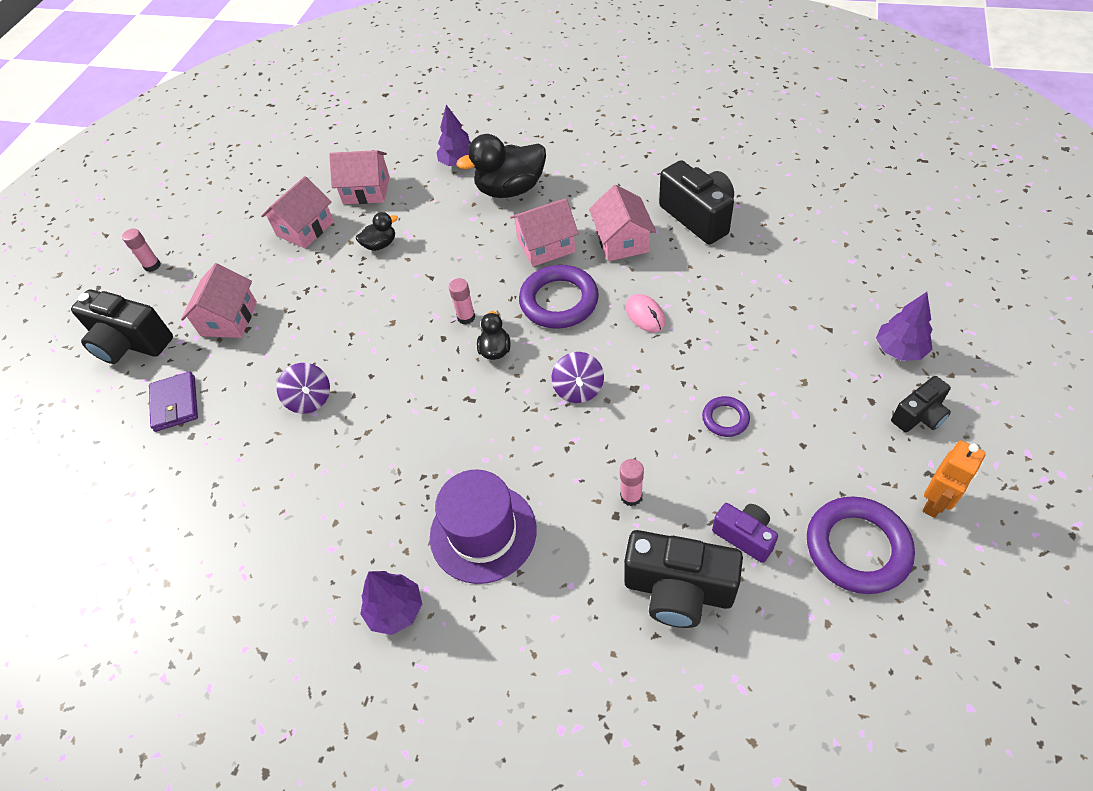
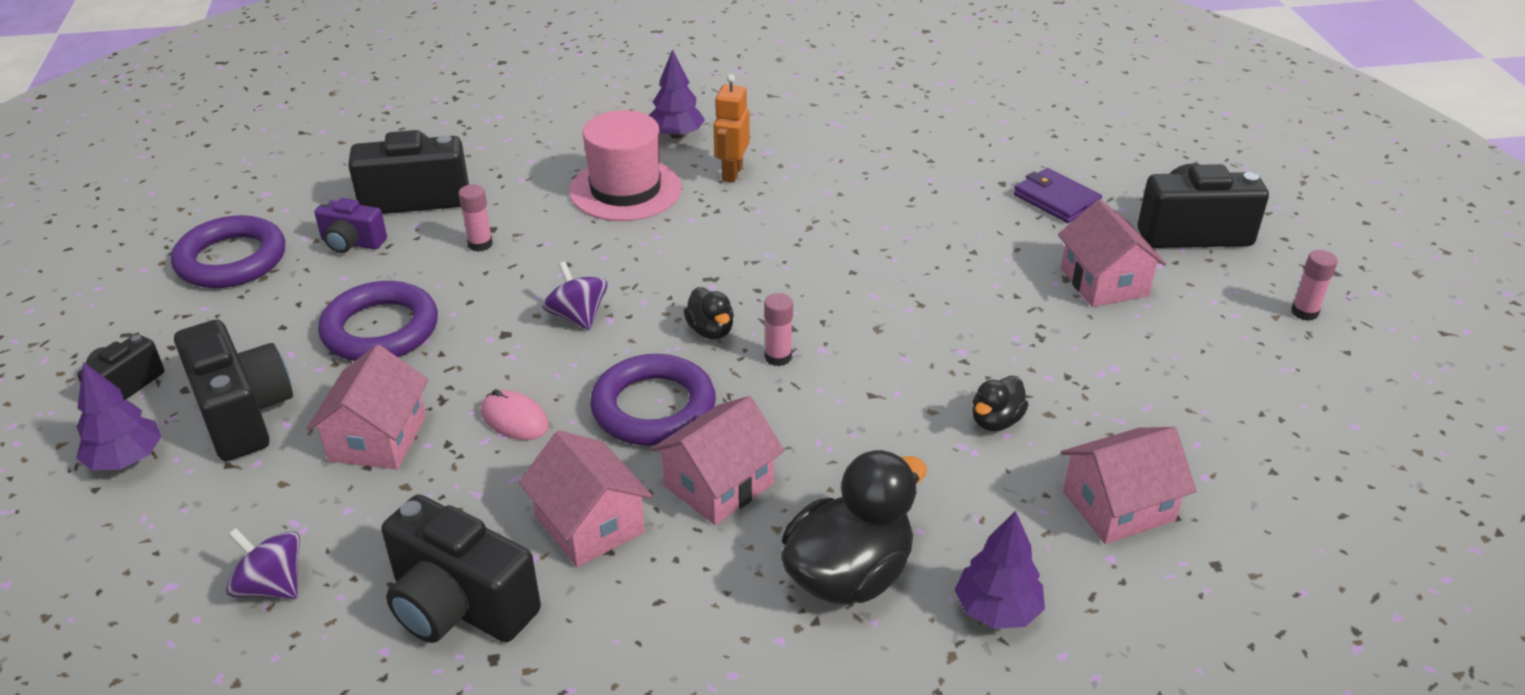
camera: 150 degrees right, 15 degrees down
pink house [261,176,334,249] -> pink house moved to [307,345,429,469]
purple spinning top [277,363,330,414] -> purple spinning top moved to [226,528,300,599]
purple hat [430,469,537,584] -> pink hat [569,110,682,221]
purple ring [702,396,750,437] -> purple ring [318,281,438,361], size x1.94
orange robot [923,440,986,518] -> orange robot moved to [714,74,750,183]
none -> black camera [174,320,293,461]

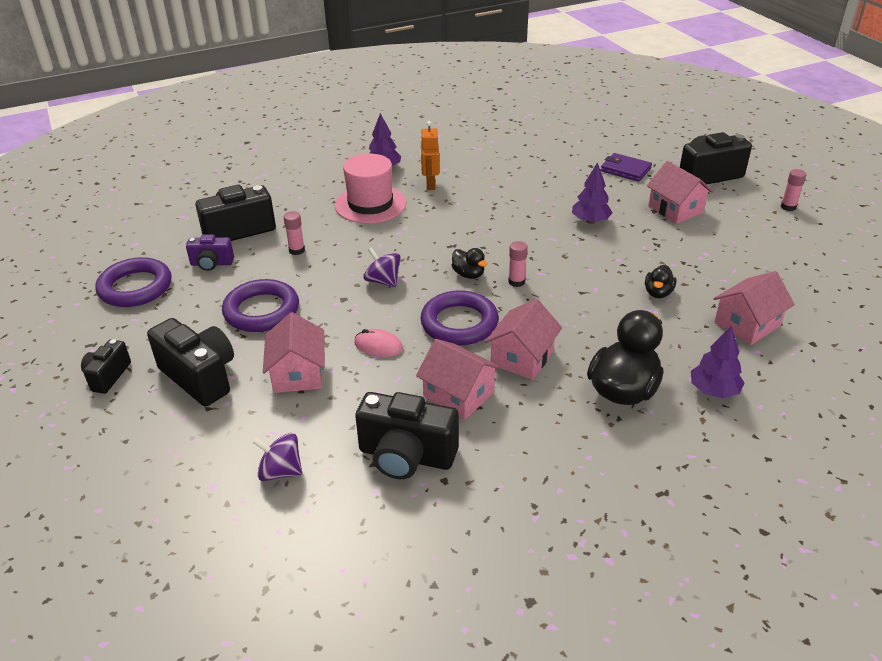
camera: 15 degrees left, 0 degrees up
purple tree [76,362,162,471] -> purple tree moved to [572,162,613,224]

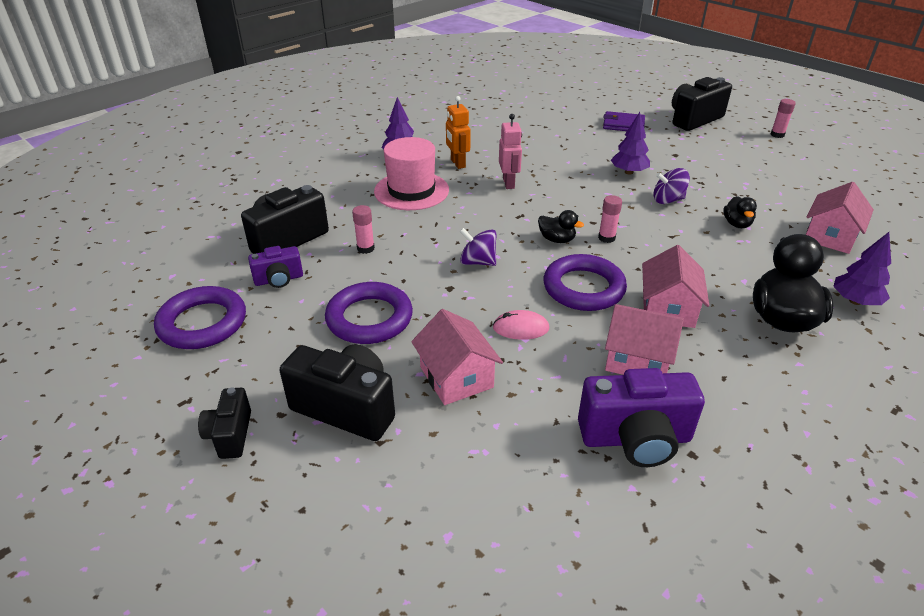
camera: 20 degrees left, 0 degrees up
purple spinning top [252,433,302,481] -> purple spinning top moved to [654,168,690,204]
black camera [355,392,459,479] -> purple camera [578,368,705,467]
pink house [647,161,713,224] -> none
none -> pink robot [499,114,522,189]

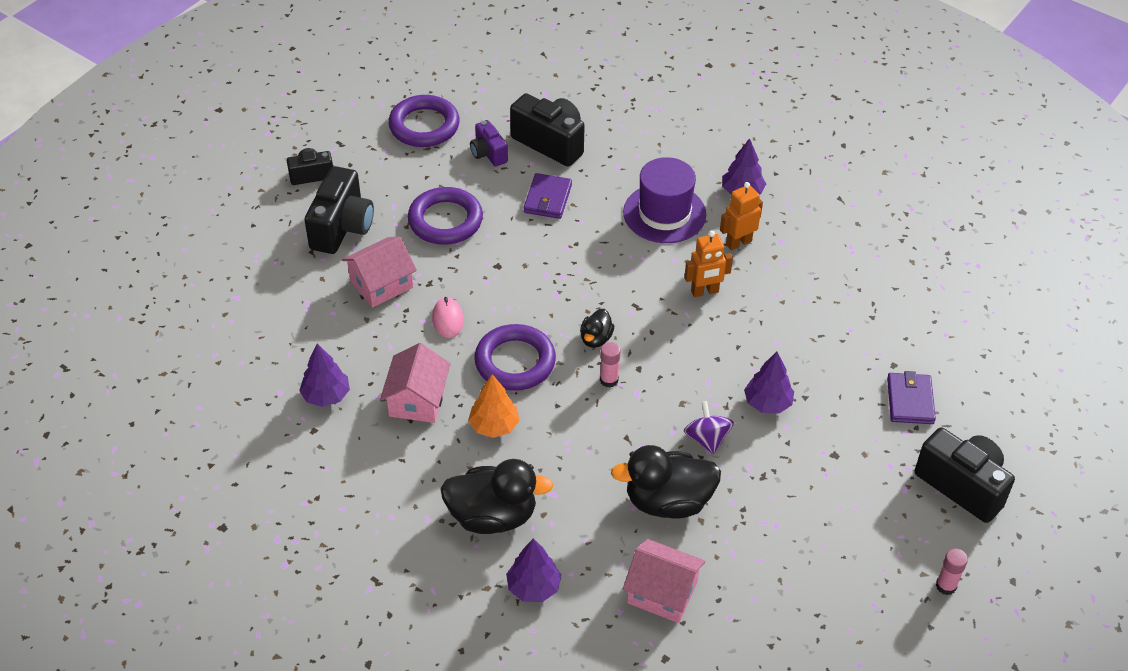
camera: 80 degrees right, 10 degrees up
pink glue stick [352,205,375,254] -> purple wallet [524,173,572,219]
pink hat [374,137,449,210] -> purple hat [623,157,706,243]
purple spinning top [460,228,496,266] -> none
pink robot [499,114,522,189] -> orange robot [684,231,733,297]
purple camera [578,368,705,467] -> purple tree [299,344,350,407]
pink house [642,245,710,328] -> orange tree [468,374,519,438]
black duck [723,196,757,228] -> black duck [611,445,721,519], size x1.99

